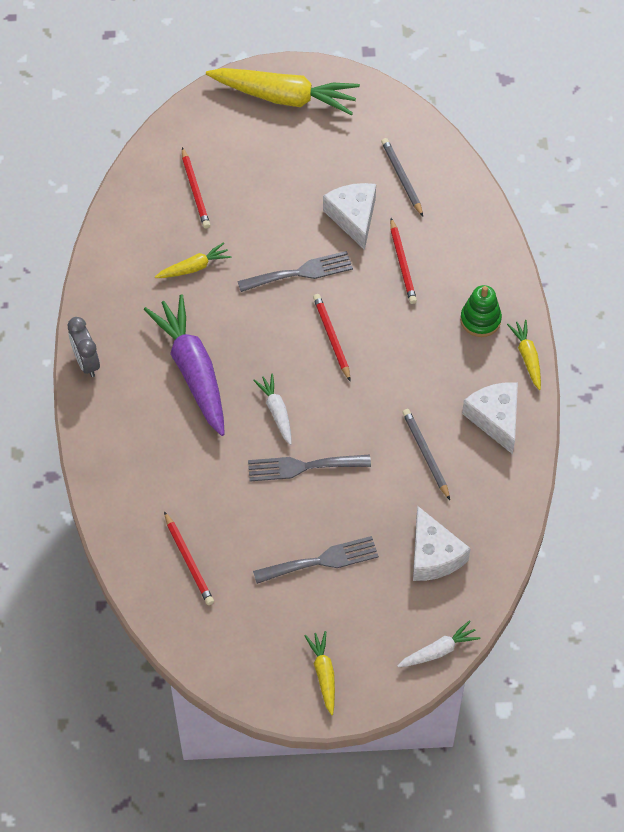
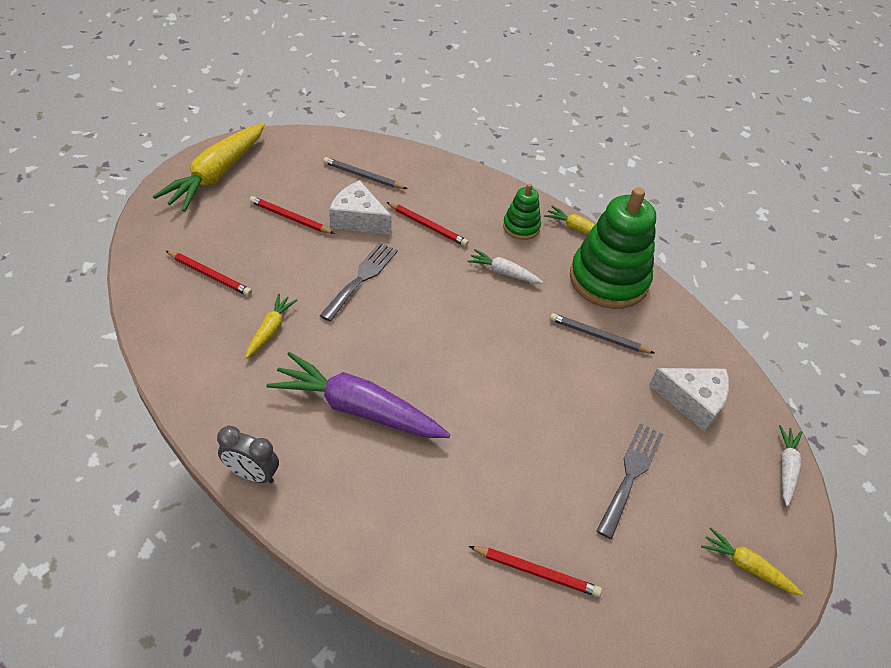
camera: 50 degrees left, 10 degrees down
yellow carrot [206,68,360,115] -> yellow carrot turned 150 degrees clockwise [153,123,265,212]
grey fork [248,454,371,482] -> none
white carrot [253,373,292,445] -> white carrot moved to [467,249,543,283]
red pencil [313,294,350,381] -> red pencil moved to [249,196,335,234]
white cheese [462,382,518,454] -> green stacking toy [570,187,656,309]

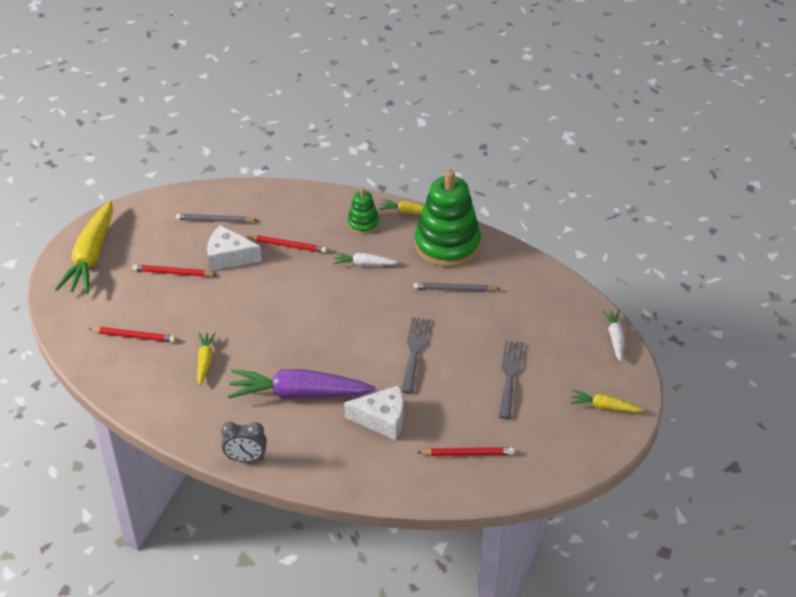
camera: 15 degrees left, 5 degrees down
grey fork [320,242,398,322] -> grey fork moved to [401,317,430,394]
white cheese [649,368,729,432] -> white cheese moved to [344,385,403,440]

